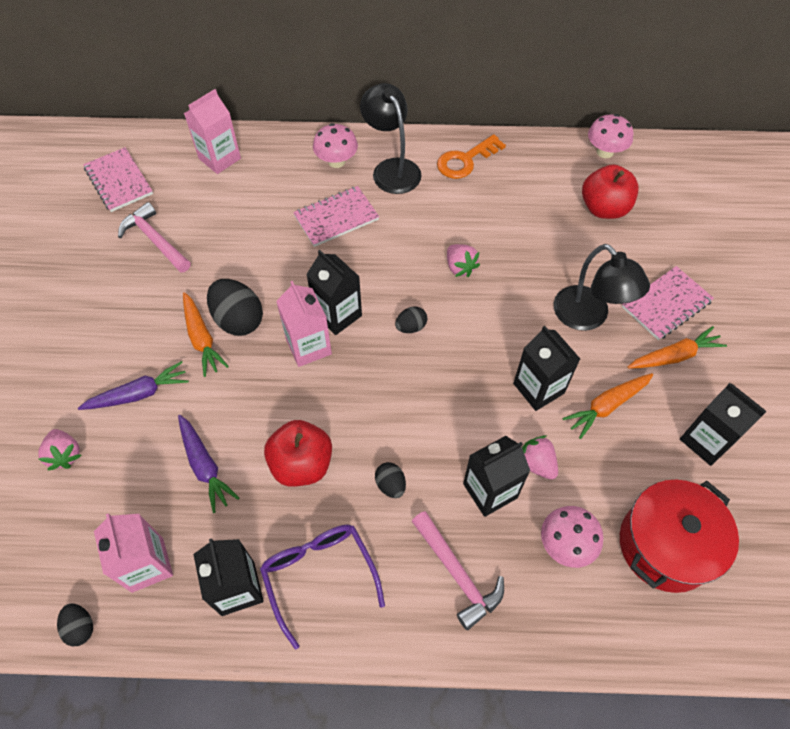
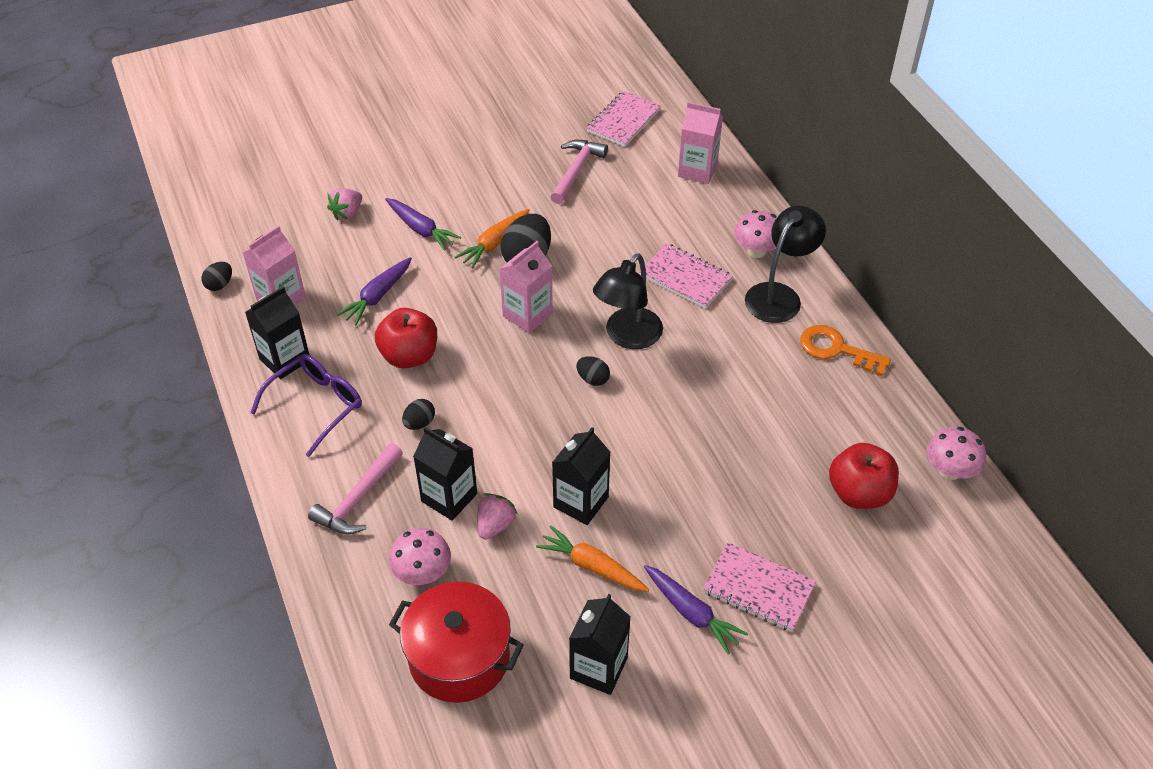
camera: 65 degrees right, 10 degrees down
black carton [306,250,362,335] -> none
pink strawberry [447,244,480,277] -> none
black lamp [554,244,650,331] -> black lamp moved to [593,253,663,349]
orange carrot [628,326,727,368] -> purple carrot [644,565,748,654]

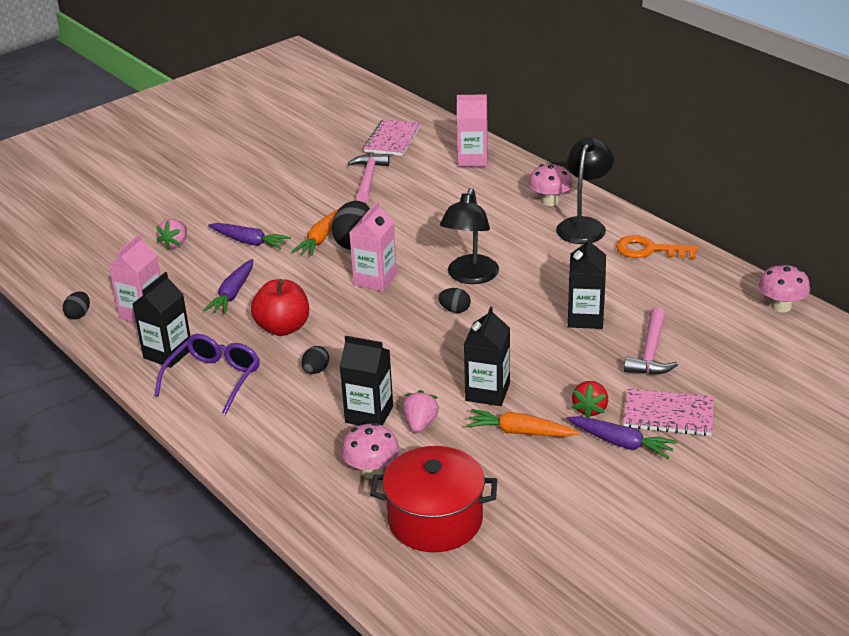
camera: 15 degrees left, 15 degrees down
pink hammer [308,443,403,535] -> pink hammer moved to [624,307,678,375]
black carton [569,594,631,695] -> black carton moved to [568,236,606,329]
pink notebook [639,243,733,309] -> none
red apple [829,443,899,509] -> none
none -> red strawberry [572,381,608,418]

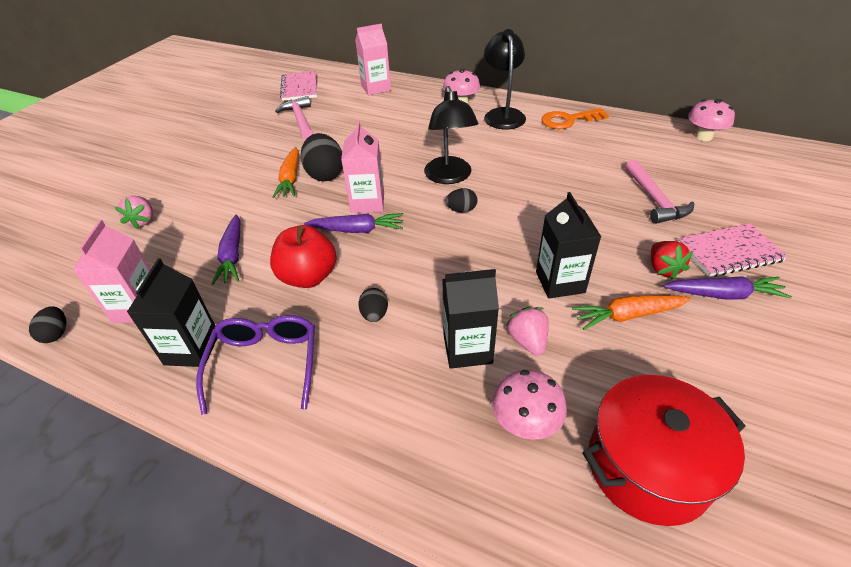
camera: 25 degrees left, 10 degrees up
purple carrot [208,223,291,249] -> purple carrot moved to [304,213,403,233]
black carton [568,236,606,329] -> none

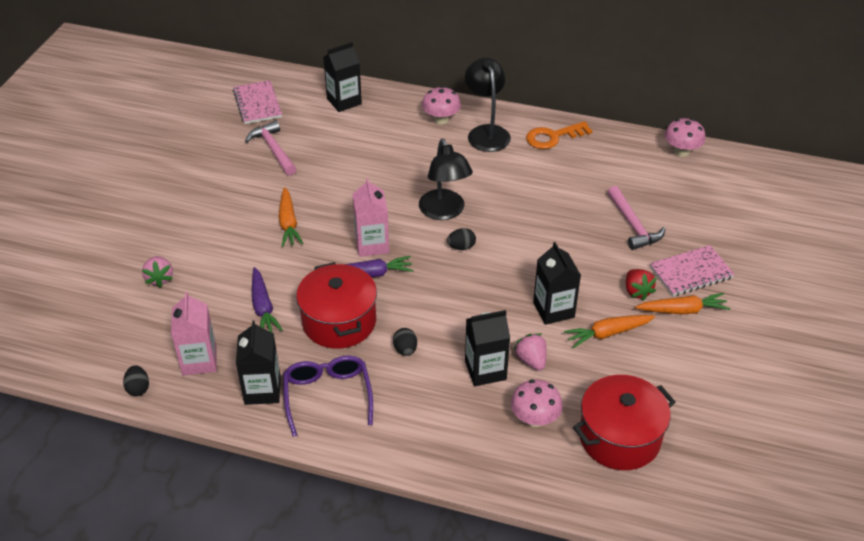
camera: 10 degrees left, 0 degrees up
red apple [270,225,337,288] -> red pot [296,262,377,349]
black egg [301,133,343,181] -> none
pink carton [355,23,391,95] -> black carton [323,42,362,112]
purple carrot [664,276,792,299] -> orange carrot [635,293,730,315]

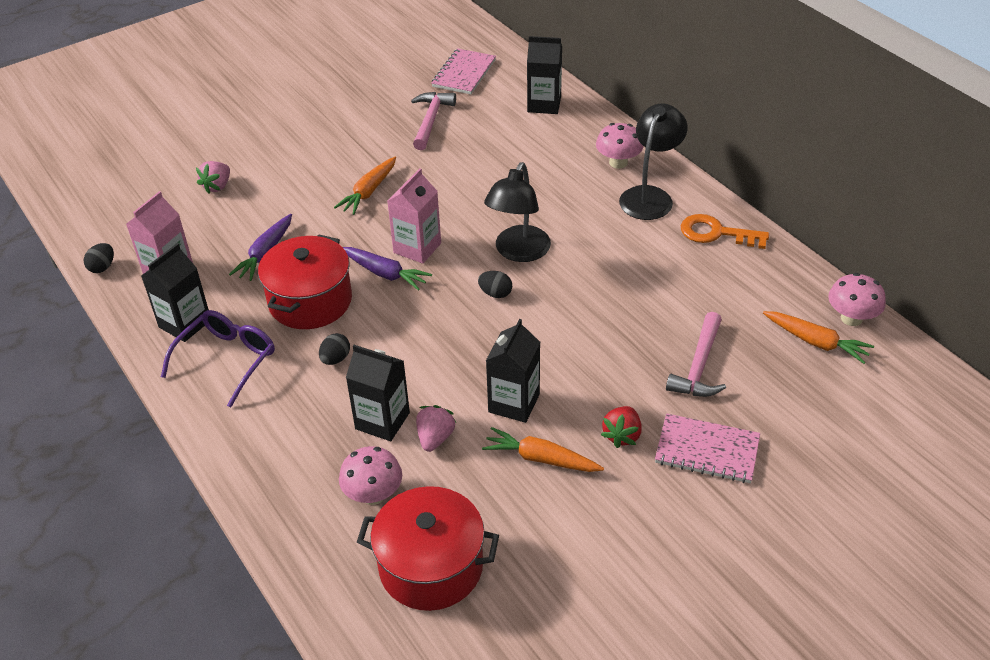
camera: 40 degrees right, 0 degrees up
orange carrot [635,293,730,315] -> orange carrot moved to [763,311,874,364]

